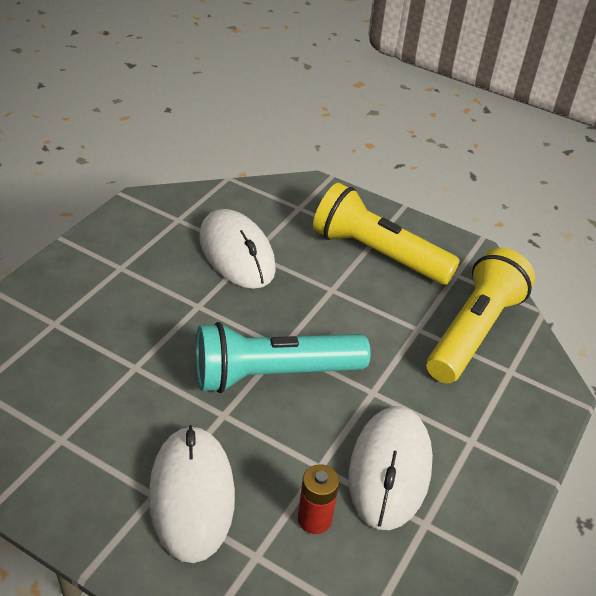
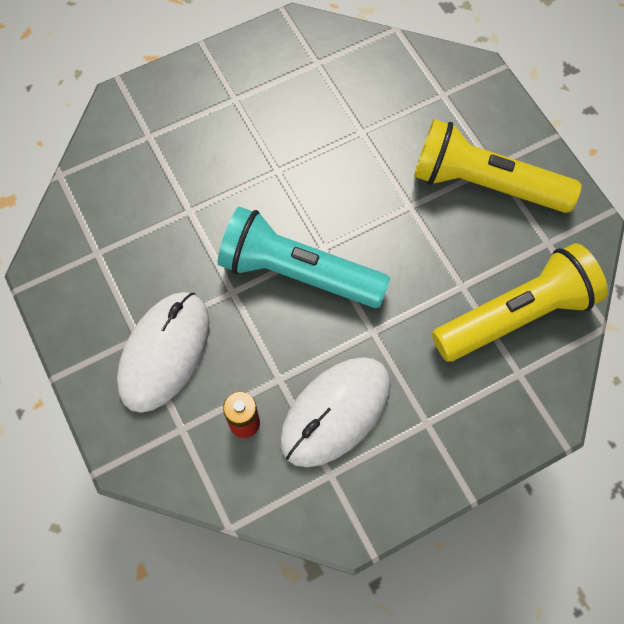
camera: 35 degrees right, 25 degrees up
white mouse [199,209,276,289] -> none
yellow flashlight [313,183,460,285] -> yellow flashlight turned 45 degrees counterclockwise [414,119,581,213]

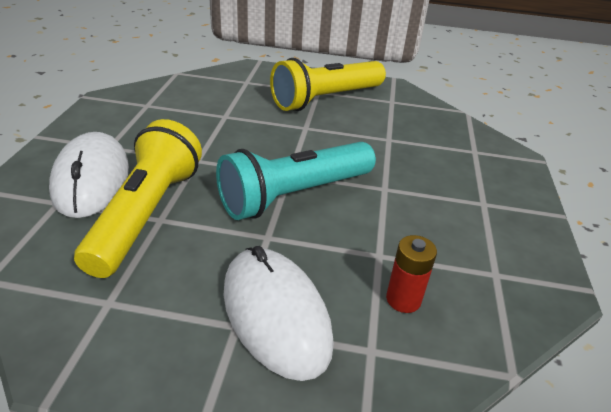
camera: 55 degrees left, 30 degrees down
white mouse [280,357,391,467] -> white mouse moved to [49,132,129,218]
yellow flashlight [432,243,608,361] -> yellow flashlight moved to [74,119,202,278]

